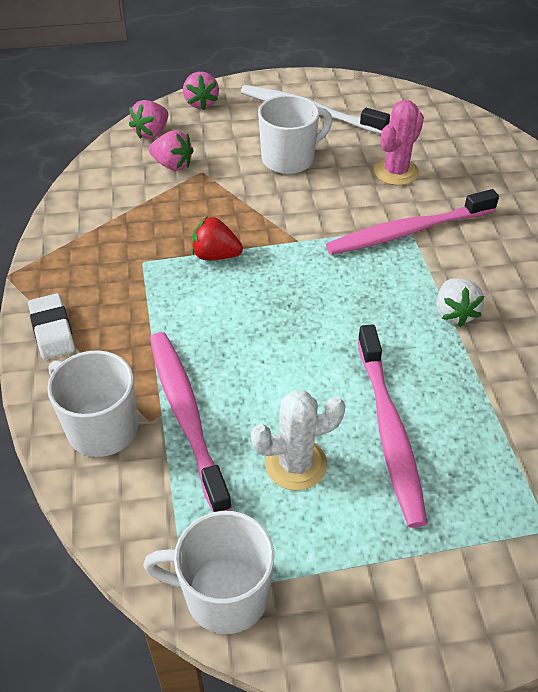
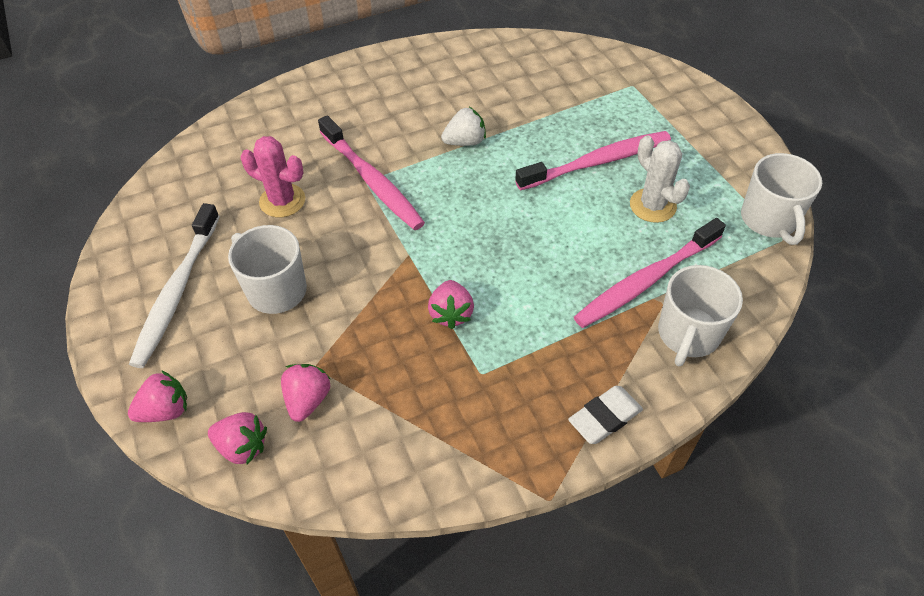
camera: 105 degrees left, 5 degrees up
red strawberry [192,216,243,260] -> pink strawberry [428,280,474,329]

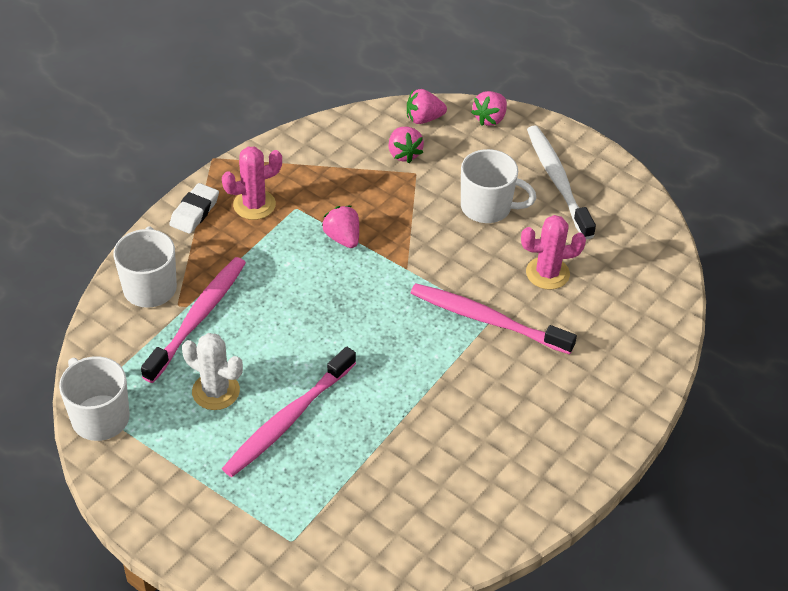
camera: 150 degrees right, 5 degrees down
white strawberry [441,107,486,146] -> none
none -> pink cactus [222,147,282,220]

